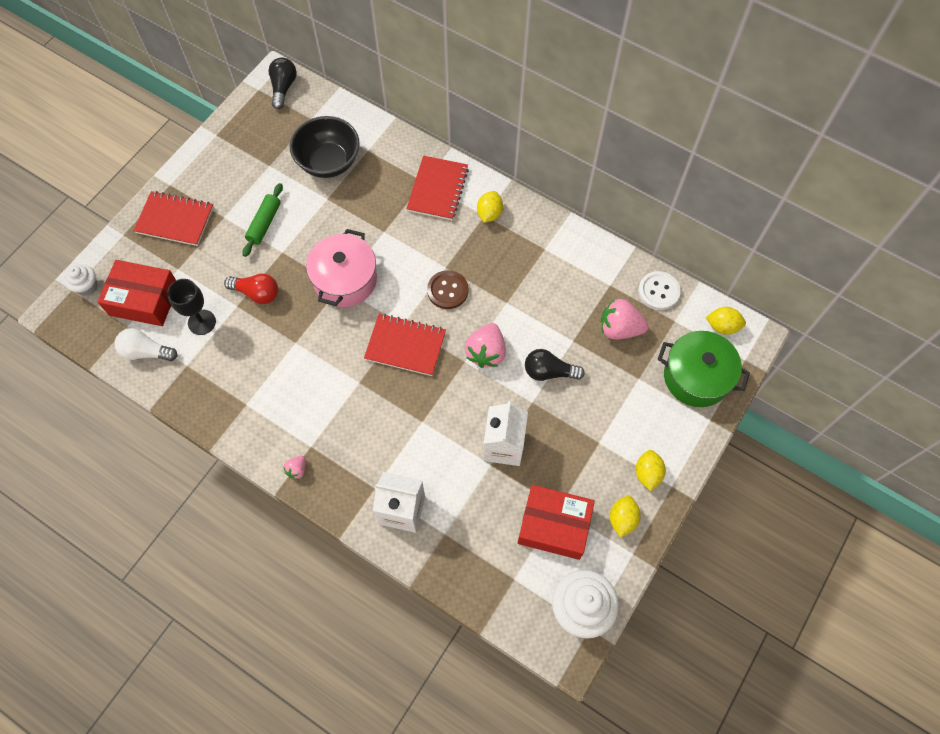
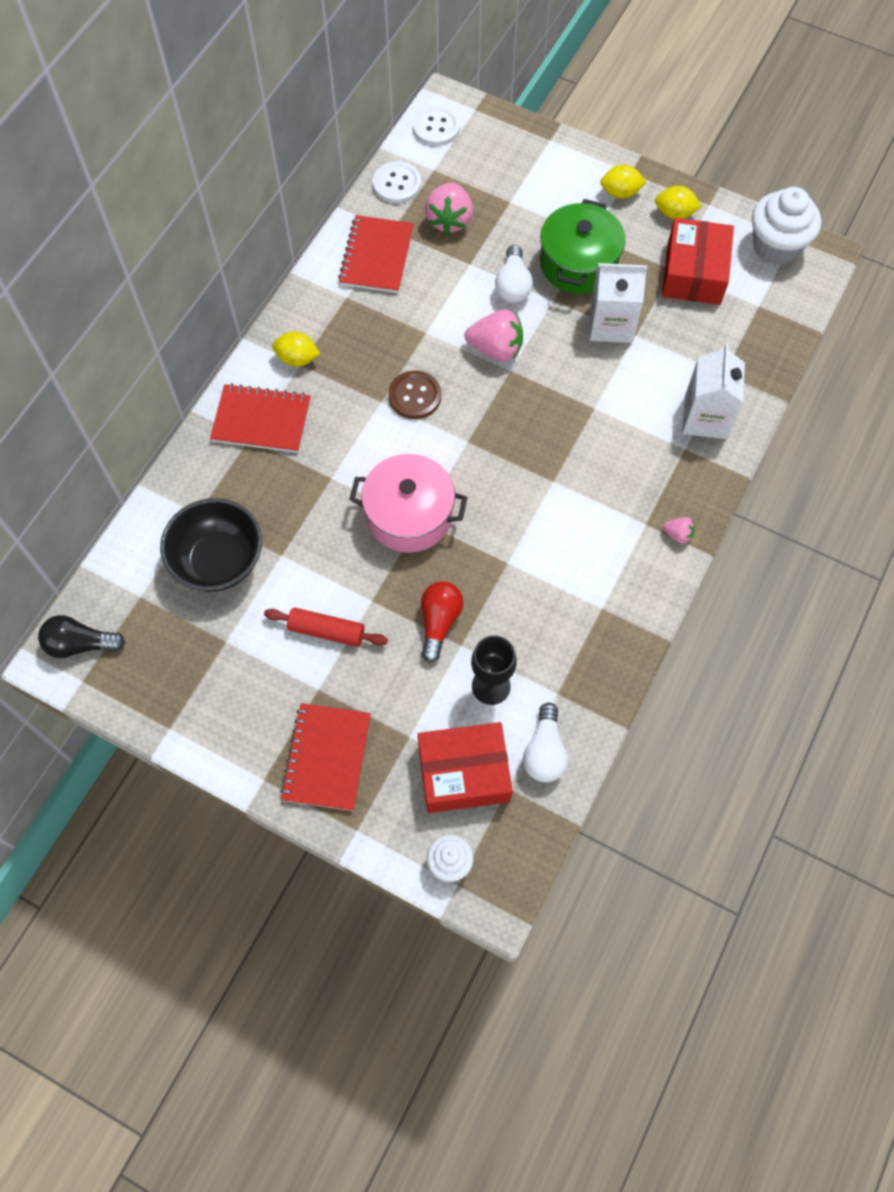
camera: 95 degrees left, 0 degrees up
red box [97,260,176,326] -> red box turned 75 degrees clockwise [418,722,513,813]
green rolling pin [242,183,283,257] -> red rolling pin [264,608,388,647]
red notebook [364,313,446,376] -> red notebook moved to [338,215,414,293]
black light bulb [525,349,585,381] -> white light bulb [495,245,533,303]
green pot [658,331,750,407] -> green pot moved to [540,199,625,294]
yellow lemon [706,307,746,335] -> white button [413,105,460,146]

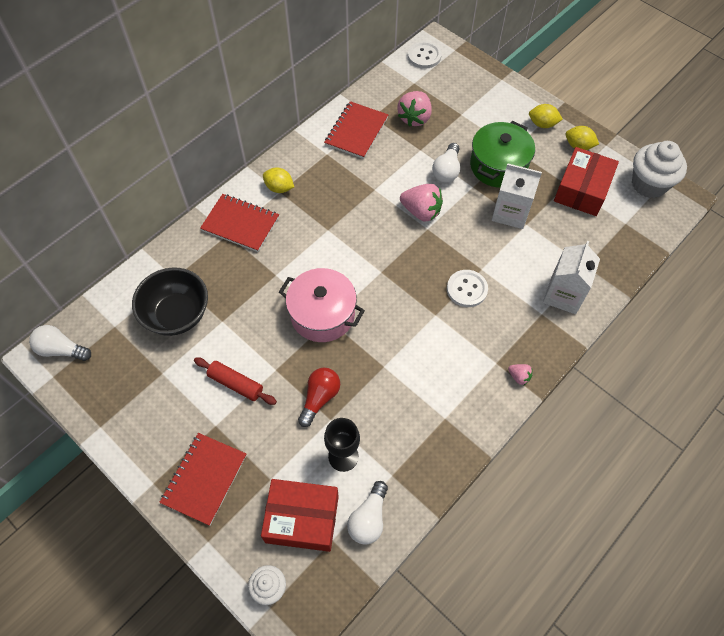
camera: 15 degrees right, 5 degrees down
black light bulb [38,615,125,658] -> white light bulb [29,325,91,361]
white button [373,161,421,204] -> white button moved to [447,270,488,307]
brown button [388,370,441,419] -> none

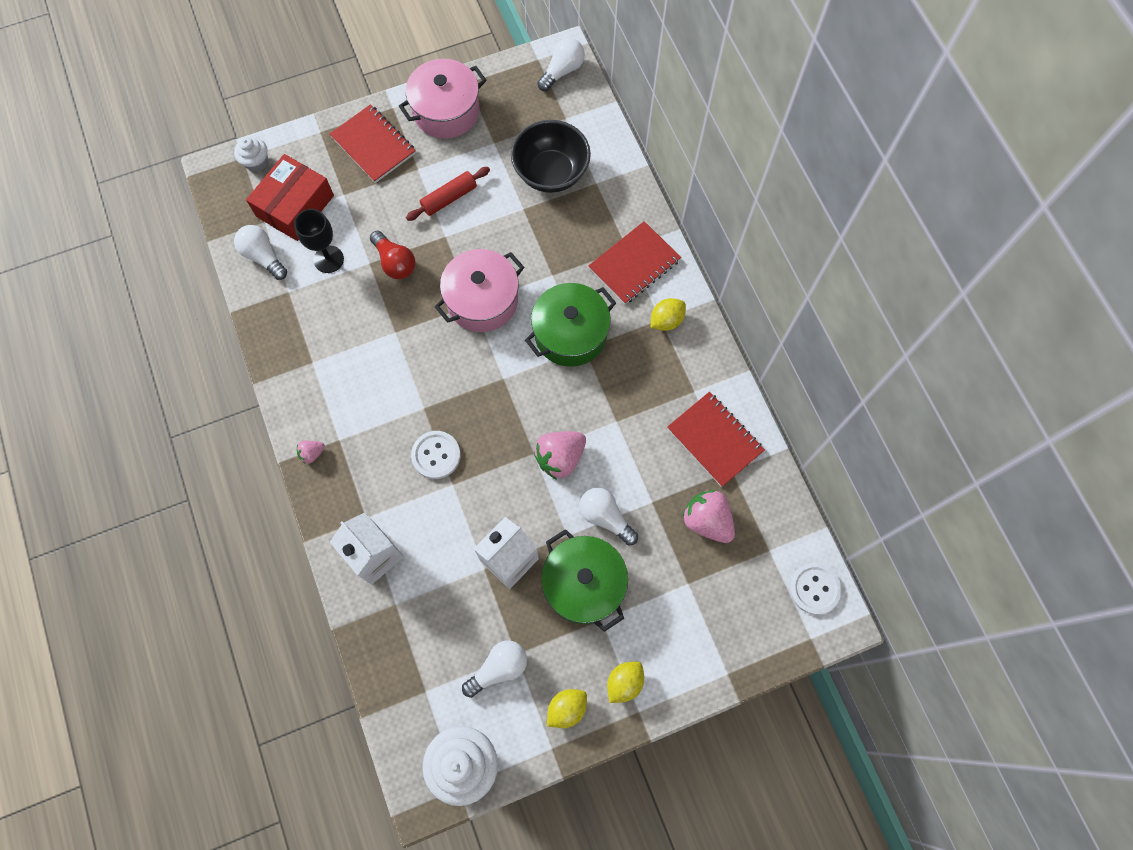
camera: 115 degrees right, 10 degrees up
red box [554,147,619,216] -> white light bulb [462,641,527,698]
none -> pink pot [399,59,487,139]
none -> green pot [525,283,616,367]

